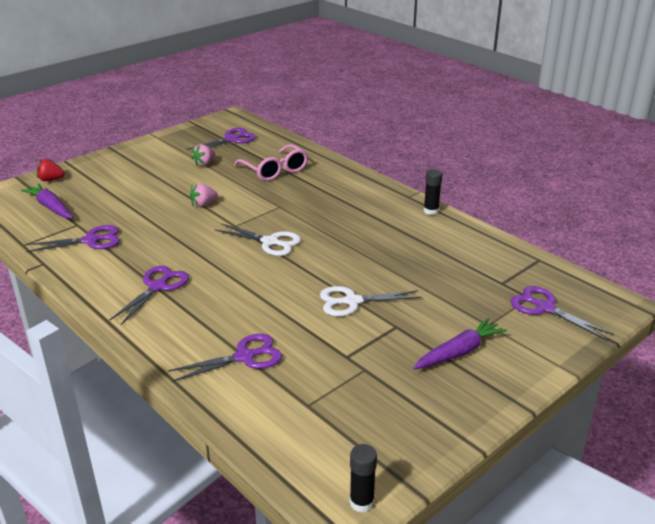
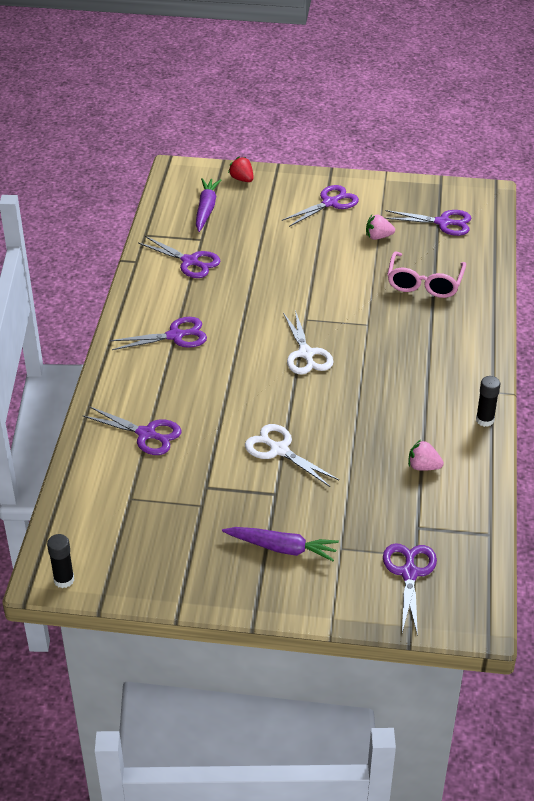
camera: 50 degrees right, 10 degrees up
pink strawberry [190,183,218,207] -> pink strawberry moved to [408,440,444,471]
none -> purple scissors [282,185,359,227]

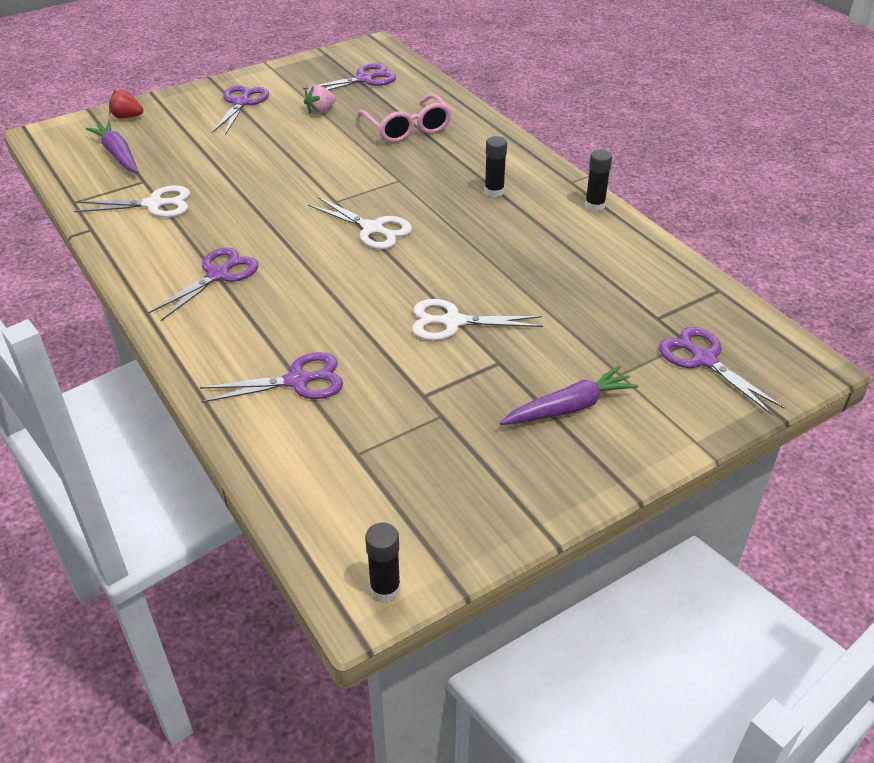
camera: 40 degrees left, 0 degrees up
purple scissors [138,236,220,278] -> white scissors [74,186,190,217]
pink strawberry [408,440,444,471] -> none
none -> black glue stick [484,136,507,197]

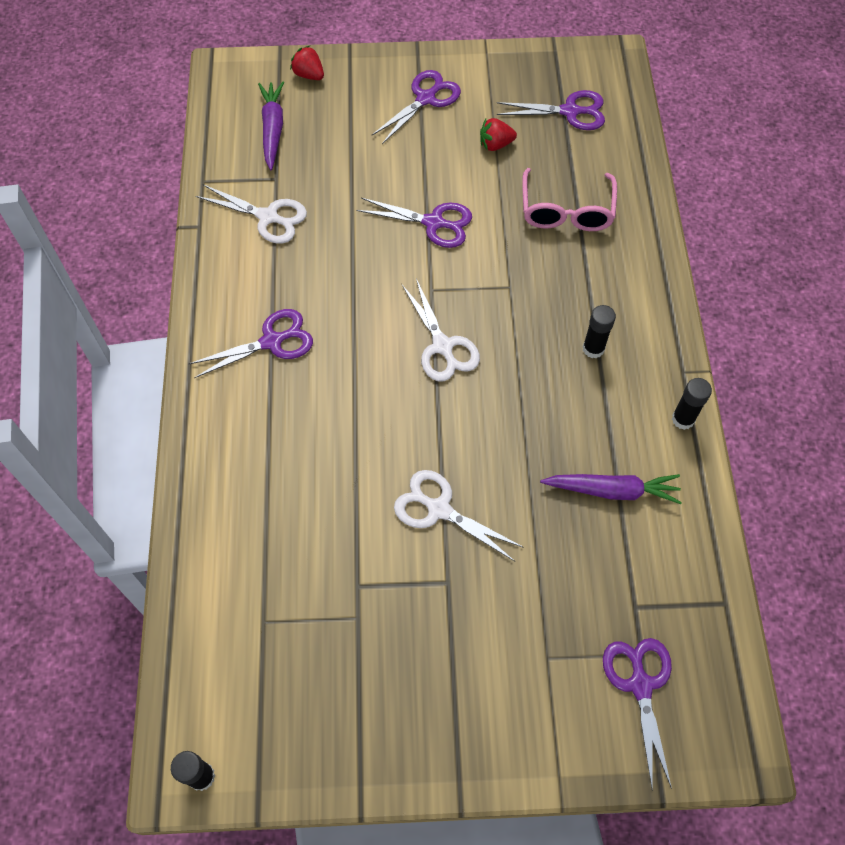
camera: 30 degrees right, 20 degrees up
purple scissors [200,352,343,403] -> purple scissors moved to [356,198,472,248]
pink strawberry [304,85,336,114] -> red strawberry [480,118,517,151]
purple carrot [500,366,638,425] -> purple carrot moved to [540,474,682,504]

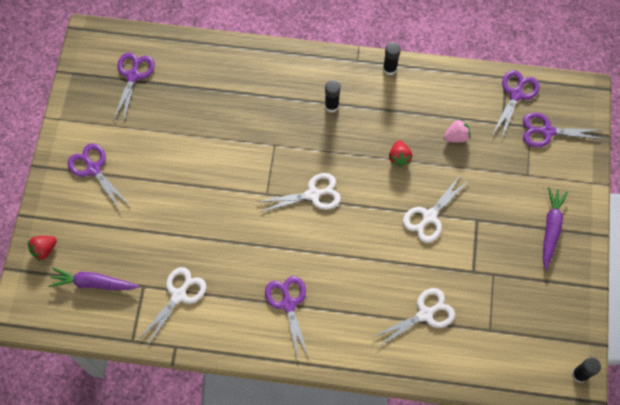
camera: 80 degrees left, 5 degrees up
purple scissors [356,198,472,248] -> purple scissors moved to [492,70,540,140]
red strawberry [480,118,517,151] -> red strawberry moved to [389,141,412,167]
pink glasses [522,168,617,231] -> none
purple carrot [540,474,682,504] -> purple carrot moved to [543,187,568,270]
none -> white scissors [373,288,455,348]
none -> pink strawberry [443,118,471,142]

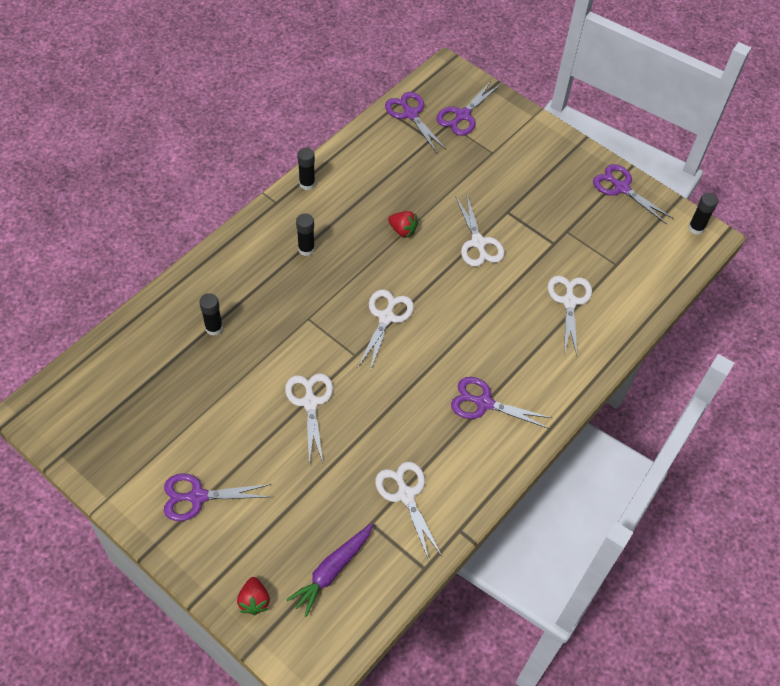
camera: 60 degrees left, 10 degrees down
purple scissors [113,52,155,124] -> purple scissors moved to [593,164,674,225]
pink strawberry [443,118,471,142] -> none
purple carrot [543,187,568,270] -> none
none -> black glue stick [199,293,223,336]
none -> white scissors [285,373,333,464]

